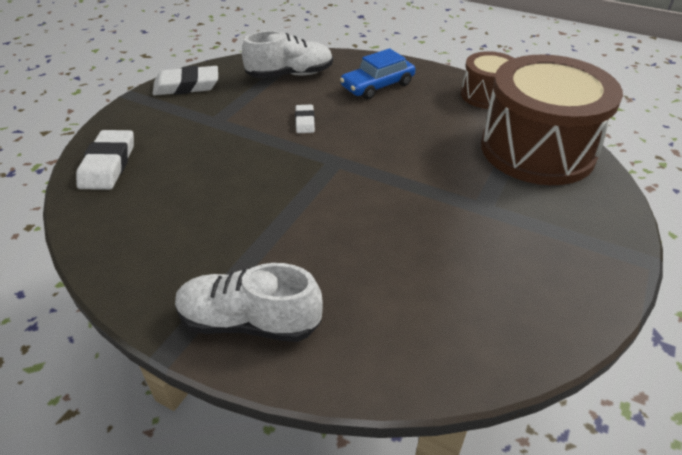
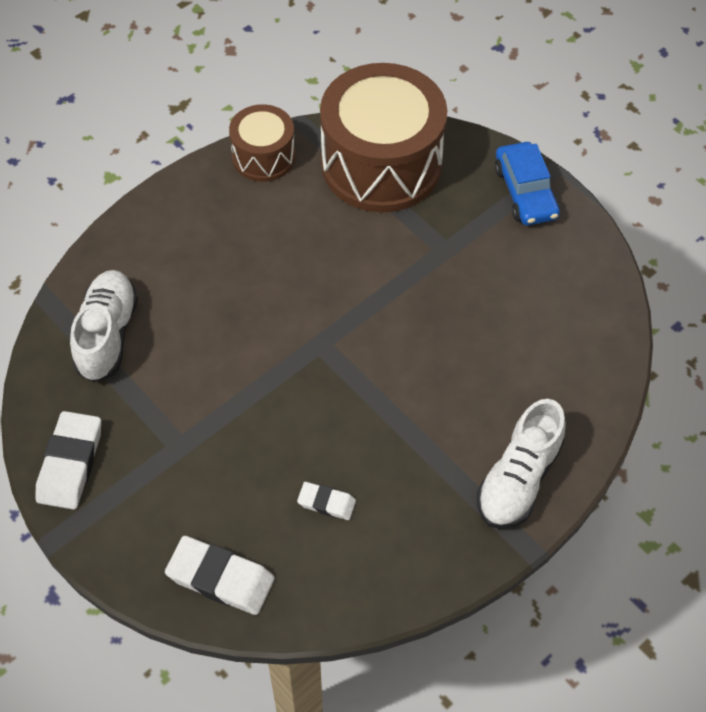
camera: 70 degrees left, 15 degrees up
white eraser [295,105,315,133] -> white eraser moved to [297,482,356,520]
blue car [340,48,415,99] -> blue car moved to [495,142,560,225]

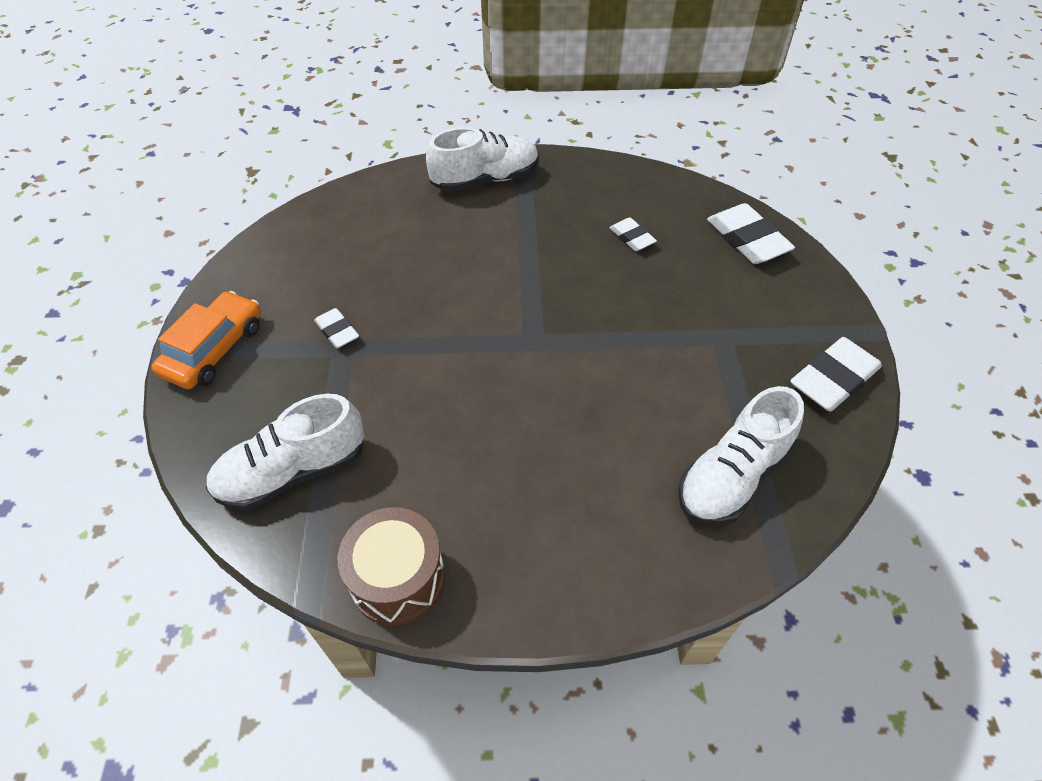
camera: 140 degrees left, 5 degrees down
brown drum [320,63,447,212] -> white shoe [206,394,364,511]
blue car [495,142,560,225] -> orange car [151,291,261,389]
none -> white eraser [314,308,359,348]

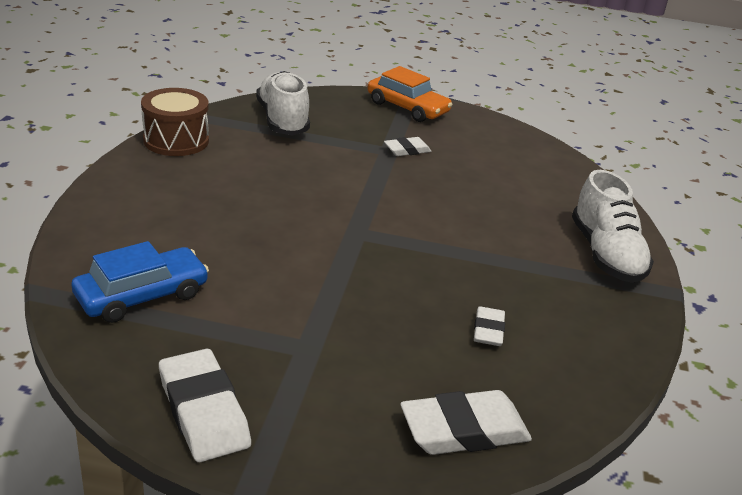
camera: 100 degrees right, 20 degrees down
white eraser [609,217,657,251] -> white eraser turned 60 degrees counterclockwise [474,306,505,346]
white shoe [678,386,804,525] -> blue car [71,241,209,323]

